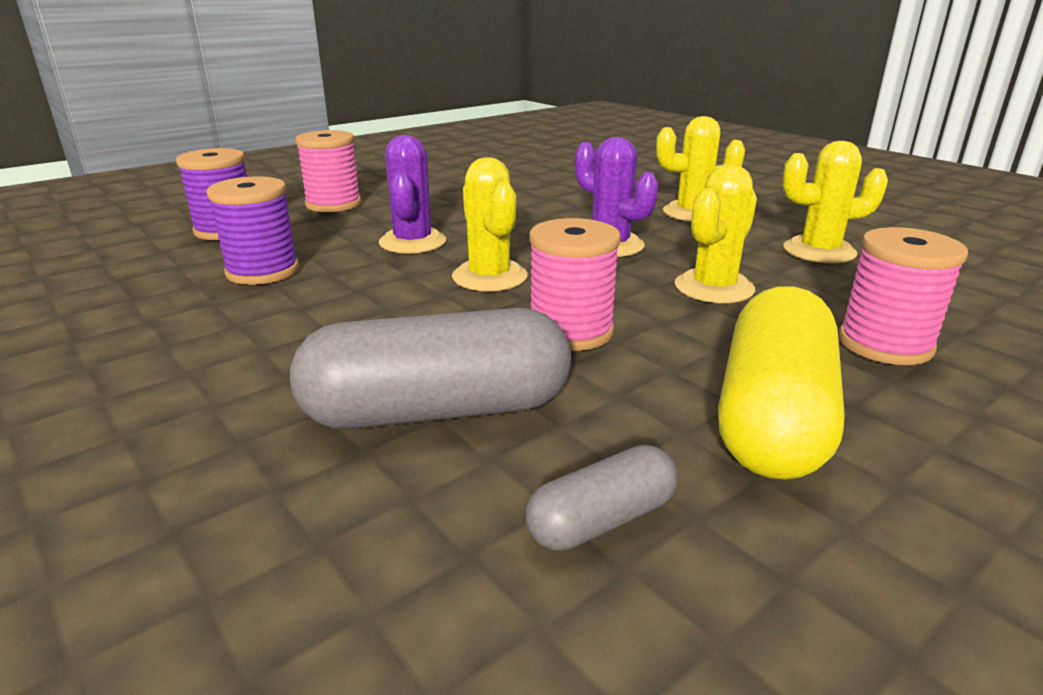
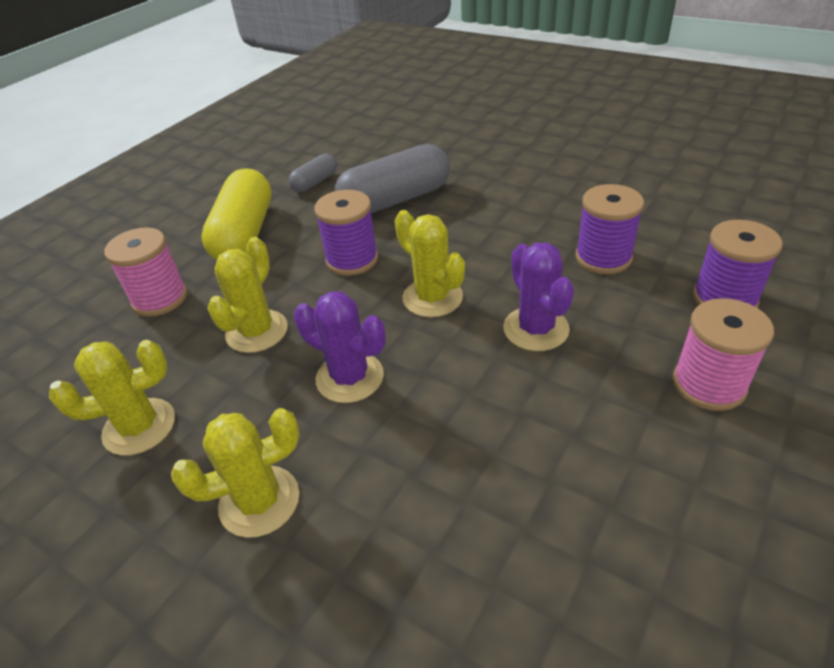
camera: 165 degrees right, 15 degrees up
pink spool [529,218,621,351] -> purple spool [314,190,378,276]

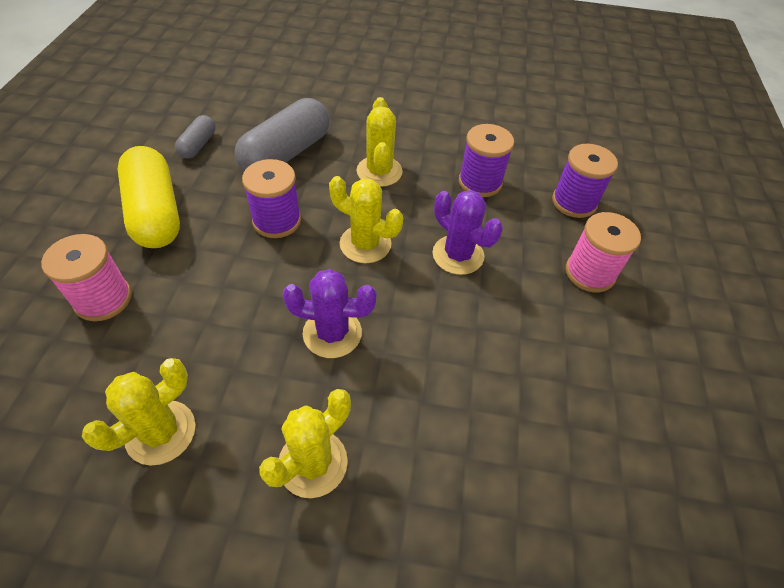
camera: 30 degrees left, 10 degrees up
yellow cactus [207,237,288,353] -> yellow cactus moved to [357,97,403,187]

